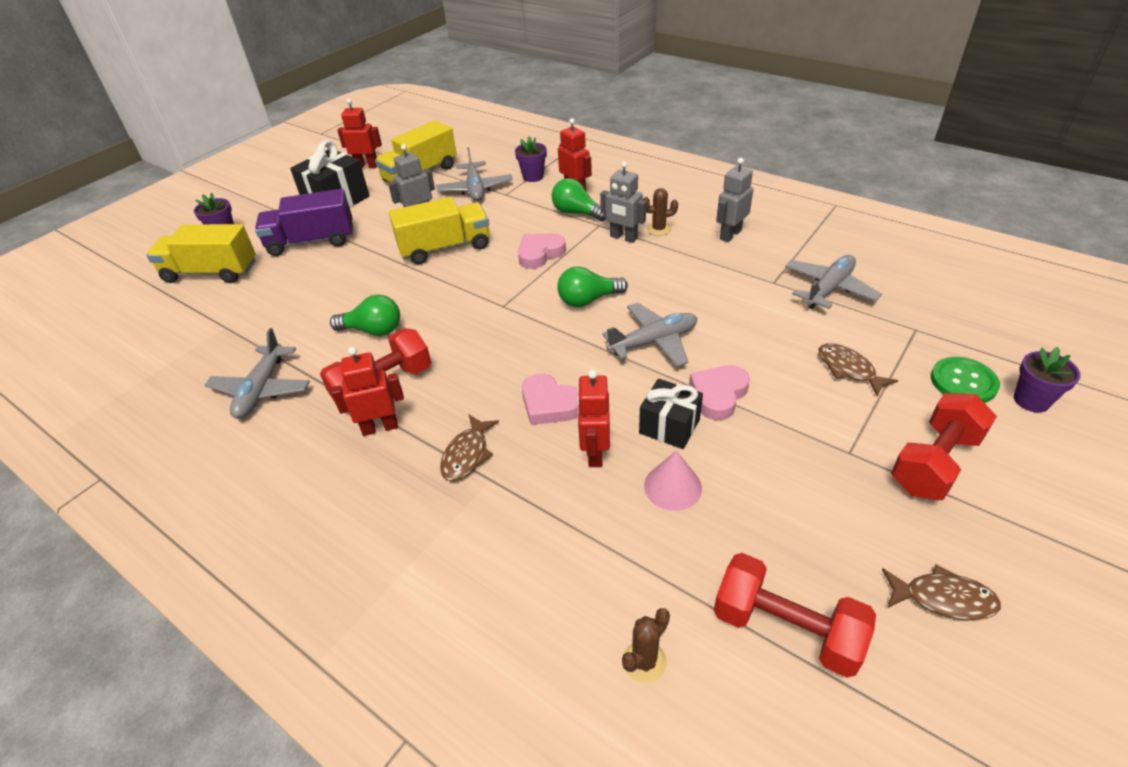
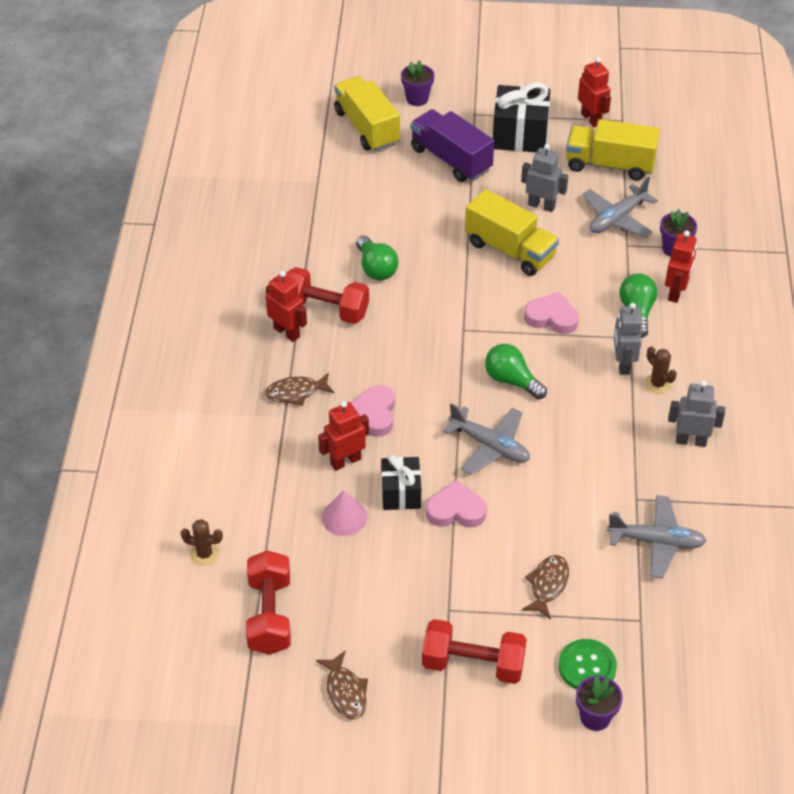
camera: 55 degrees right, 5 degrees up
grey plane [205,328,310,419] -> none

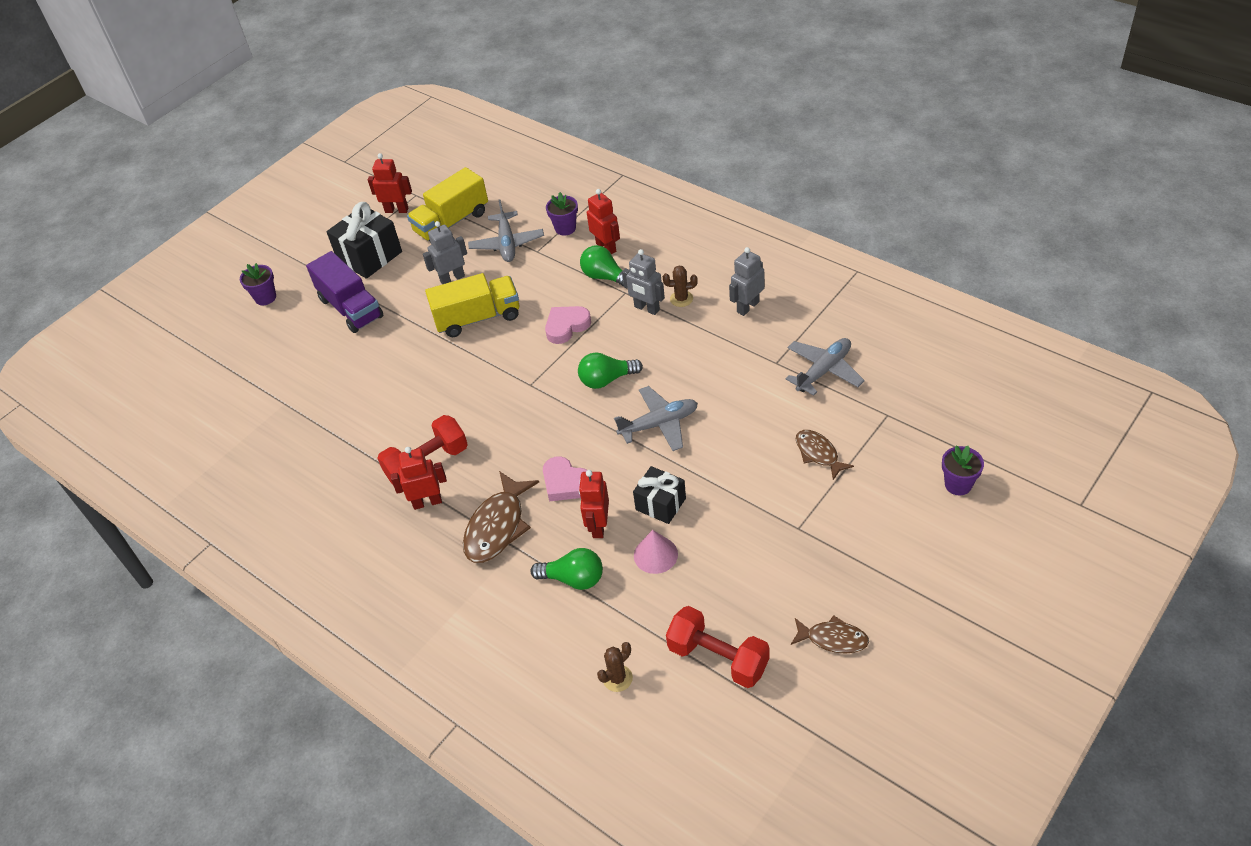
camera: 50 degrees left, 0 degrees up
brown fish [265,372,335,406] -> brown fish [463,471,539,563], size x1.63
yellow truck [334,76,400,151] -> none
green light bulb [356,235,399,280] -> green light bulb moved to [530,548,603,590]
purple truck [411,109,494,182] -> purple truck turned 120 degrees counterclockwise [306,251,383,333]
red dumbbell [422,619,527,684] -> none
pink heart [426,480,487,528] -> none
green button [558,639,617,690] -> none

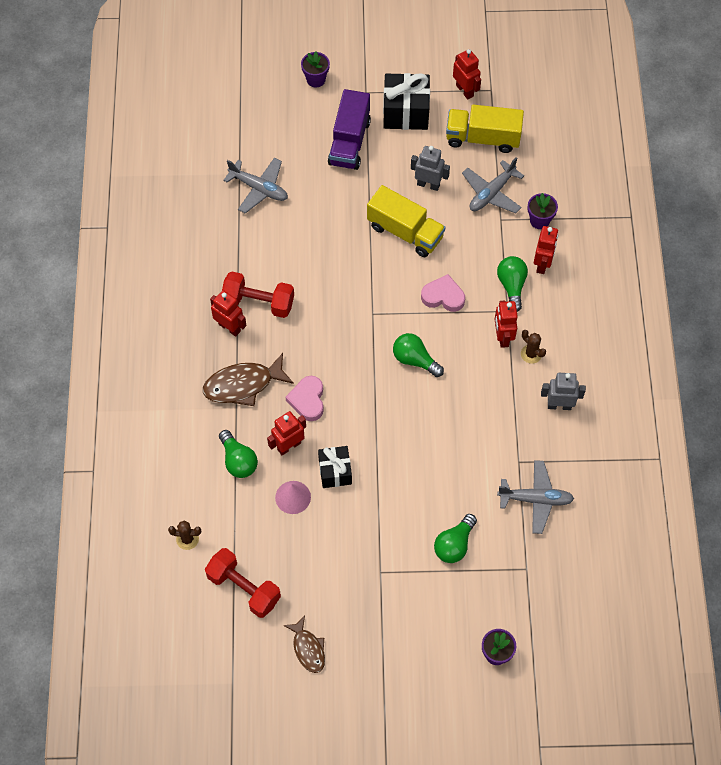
camera: 45 degrees right, 15 degrees up
grey plane [614,386,698,451] -> grey plane moved to [223,158,288,214]
grey robot [622,249,665,315] -> red robot [495,301,518,348]
red dumbbell [666,606,770,688] -> red dumbbell turned 45 degrees counterclockwise [205,548,281,618]
brown fish [796,430,854,480] -> green light bulb [434,514,477,563]

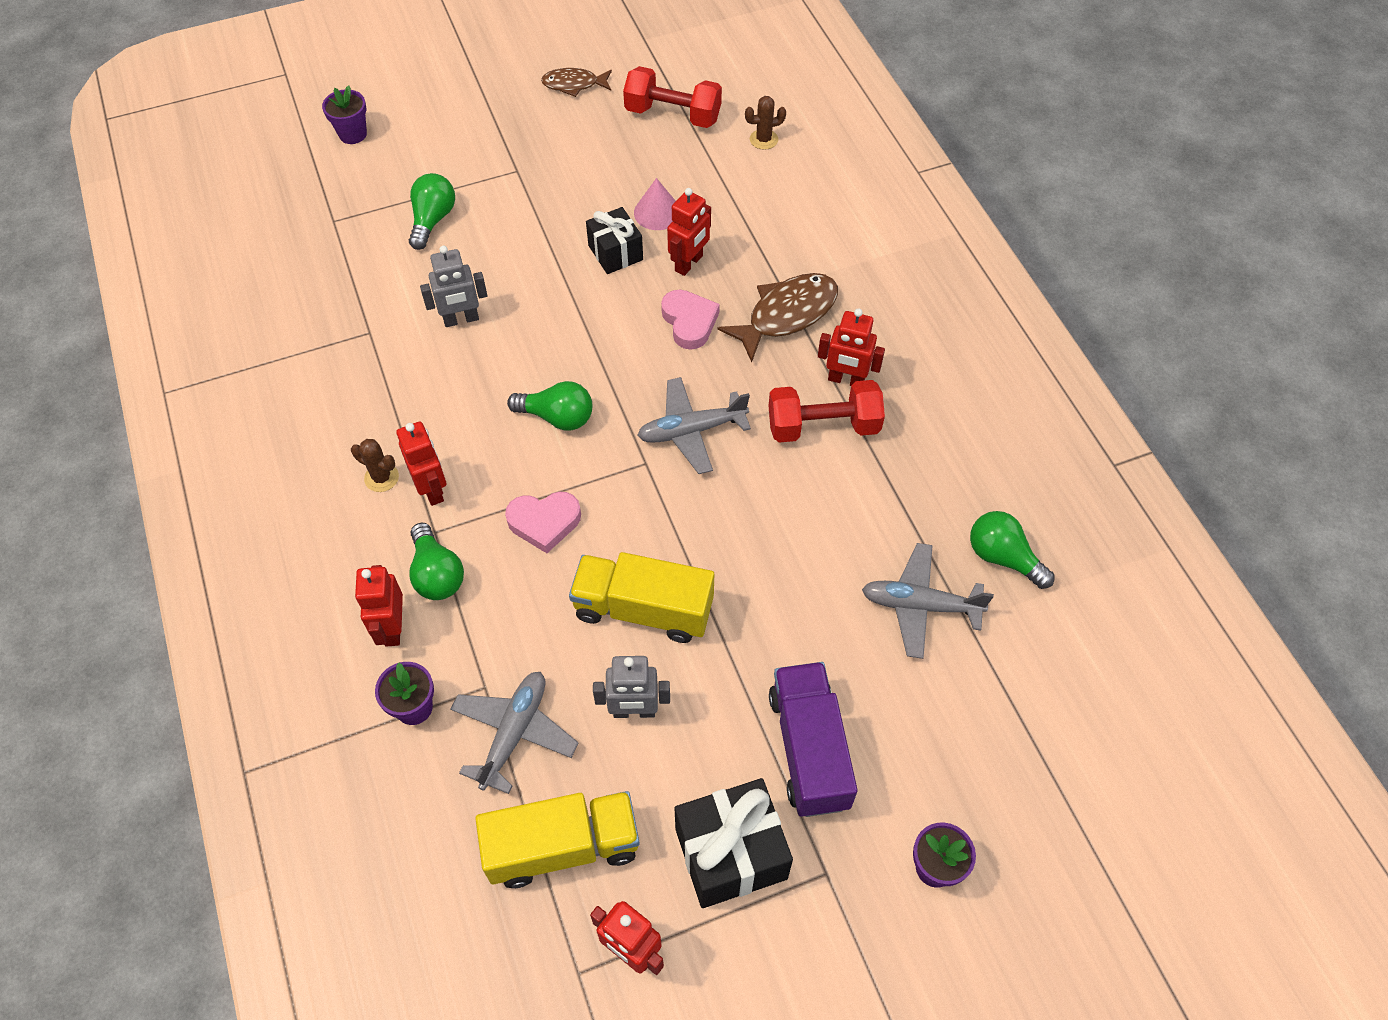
camera: 160 degrees right, 5 degrees down
green light bulb [219,430,258,478] -> green light bulb moved to [970,511,1055,589]
brown fish [284,616,325,673] -> brown fish turned 45 degrees counterclockwise [541,68,612,97]
grey plane [497,460,574,534] -> grey plane moved to [637,377,751,474]
grey robot [541,373,586,410] -> grey robot moved to [420,246,487,327]

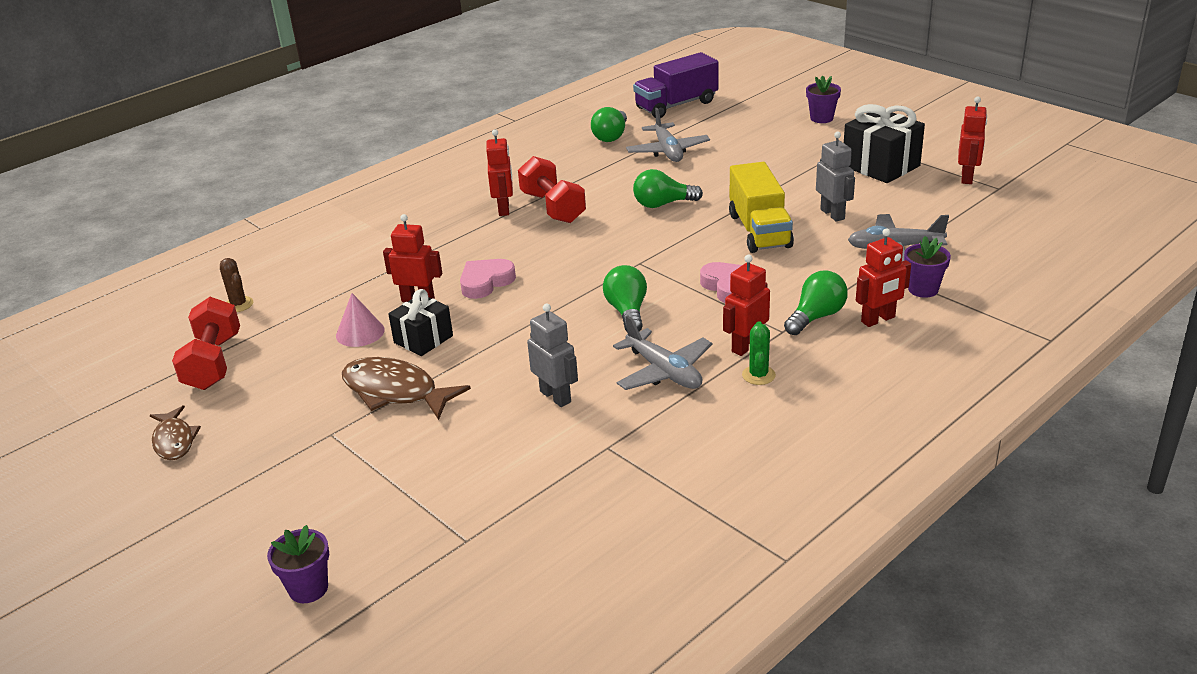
camera: 110 degrees left, 25 degrees down
brown cactus [351,439,399,492] -> green cactus [742,321,776,385]
green light bulb [409,173,455,250] -> green light bulb moved to [633,169,703,208]
yellow truck [475,791,640,888] -> none
grey plane [637,377,751,474] -> grey plane moved to [613,315,712,390]
brown fish [717,273,838,362] -> brown fish moved to [342,357,471,420]
purple truck [769,662,858,817] -> purple truck moved to [633,52,718,118]

